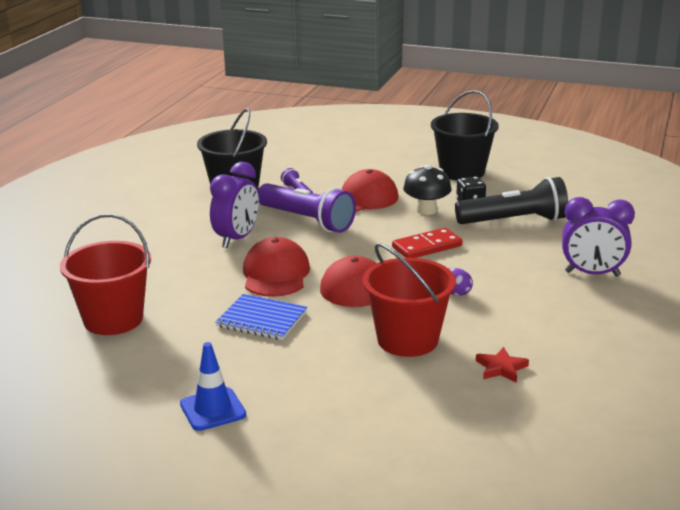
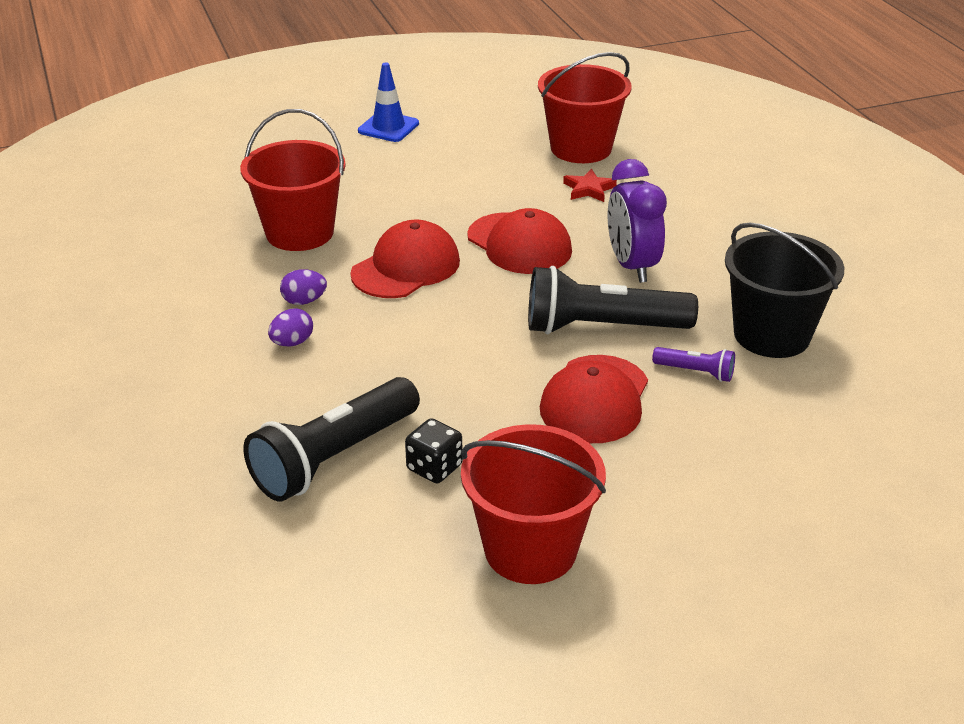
camera: 140 degrees right, 10 degrees up
blue notebook [215,294,307,340] -> none
purple flashlight [258,183,356,233] -> black flashlight [528,266,698,334]
red domino [392,228,462,258] -> none
black mushroom [403,165,451,215] -> none
black bucket [431,90,499,180] -> red bucket [461,424,606,584]
red star [476,347,529,383] -> red star moved to [563,169,617,202]
purple clock [562,197,635,276] -> none
none -> purple egg [268,308,313,346]

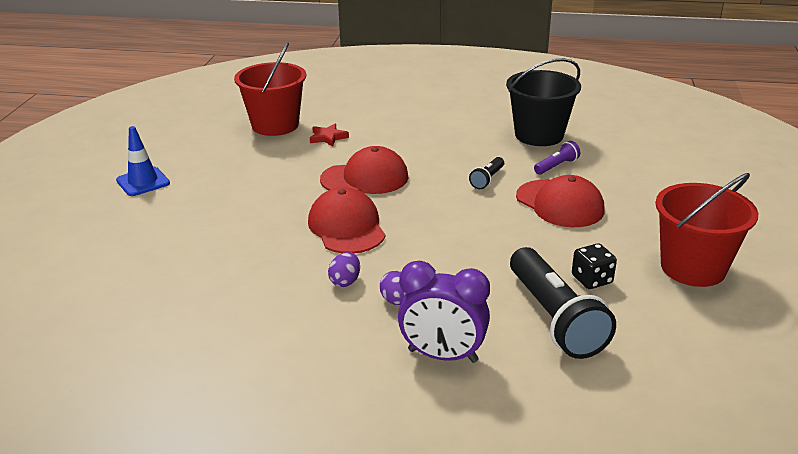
camera: 60 degrees left, 5 degrees down
red bucket [240,109,346,251] -> none
black flashlight [528,266,698,334] -> black flashlight [469,157,504,189], size x0.46
purple clock [608,159,667,283] -> purple clock moved to [398,261,490,363]

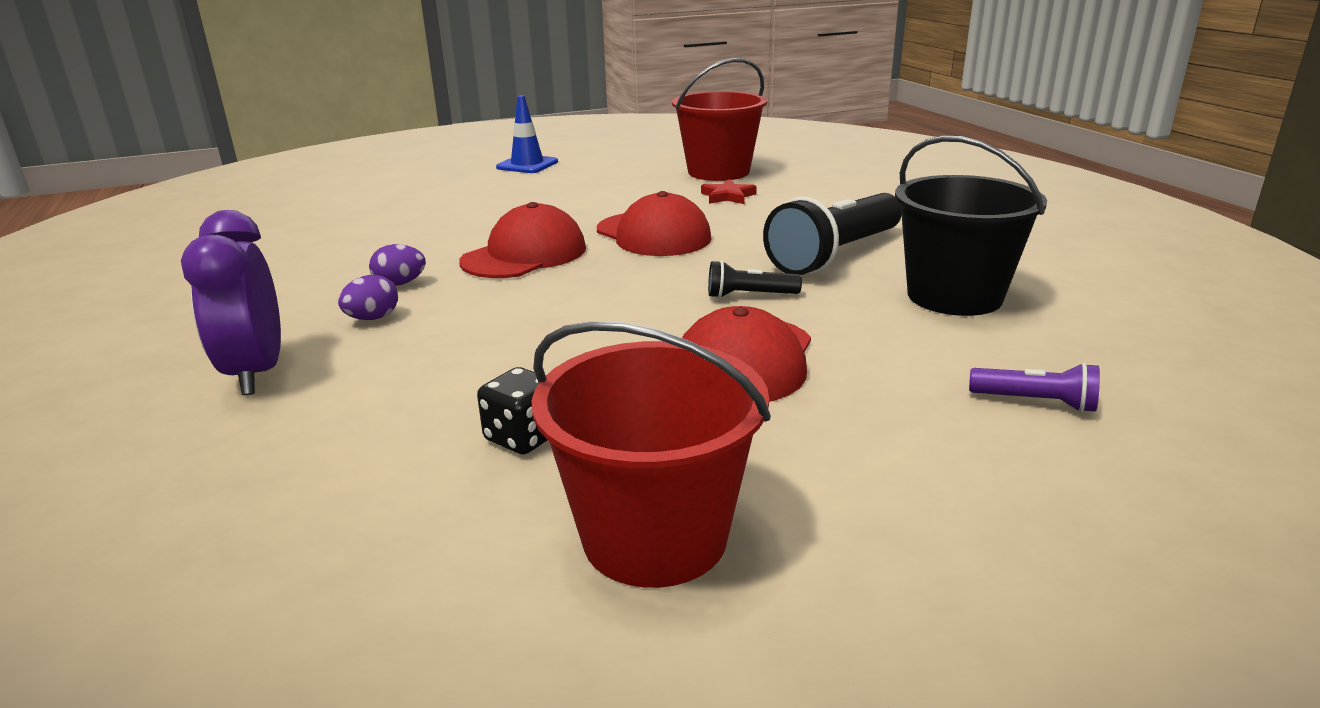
camera: 60 degrees right, 5 degrees down
black flashlight [510,247,616,359] -> black flashlight moved to [763,193,902,275]
purple flashlight [534,141,580,175] -> purple flashlight moved to [969,363,1100,412]

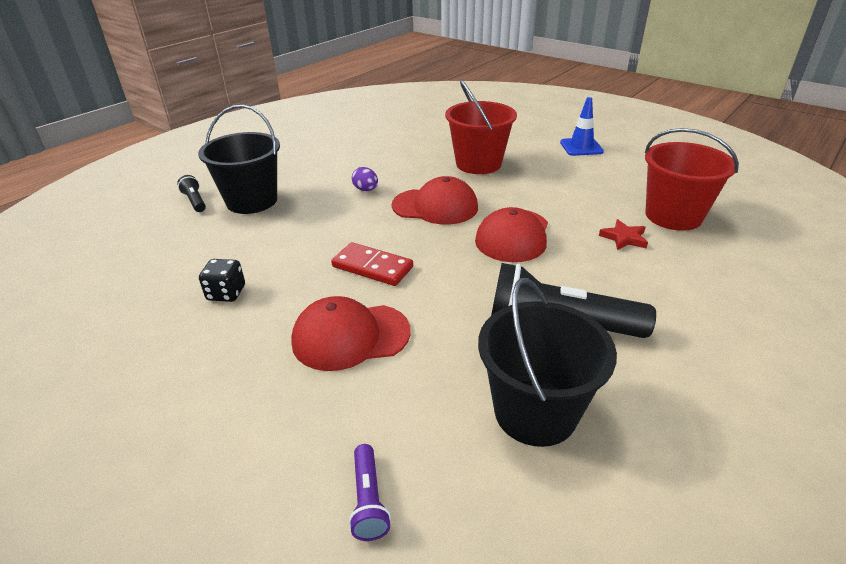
camera: 60 degrees right, 10 degrees up
purple clock [181,210,281,395] -> black bucket [198,105,280,214]
purple egg [338,275,398,320] -> none
red bucket [532,321,771,588] -> red bucket moved to [445,80,517,174]
black flashlight [708,260,802,298] -> black flashlight moved to [177,175,206,212]
none -> red domino [331,242,413,286]

